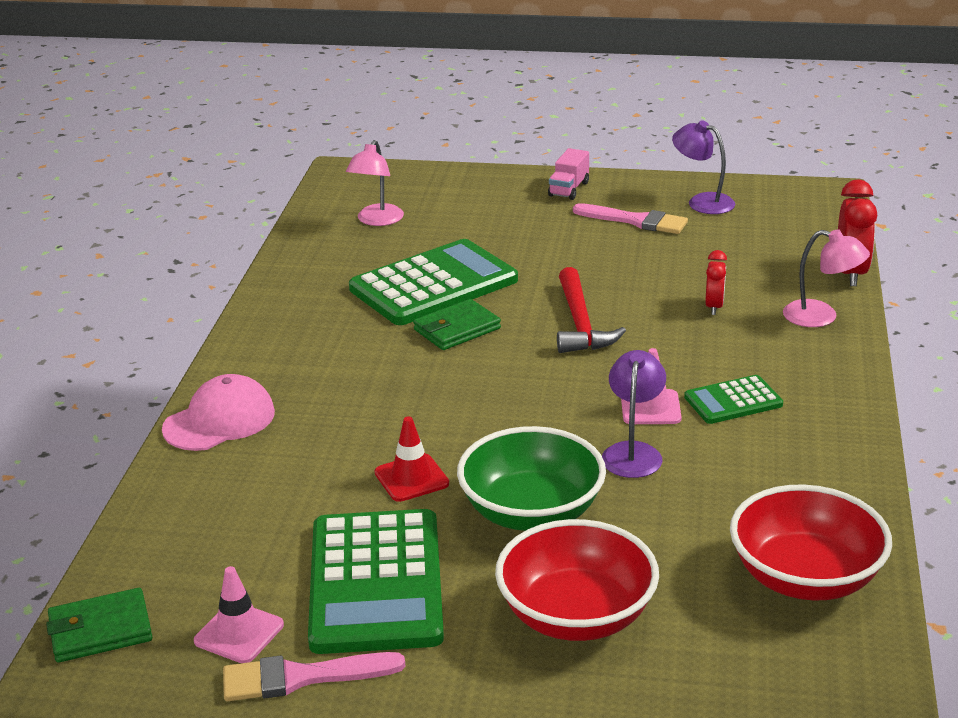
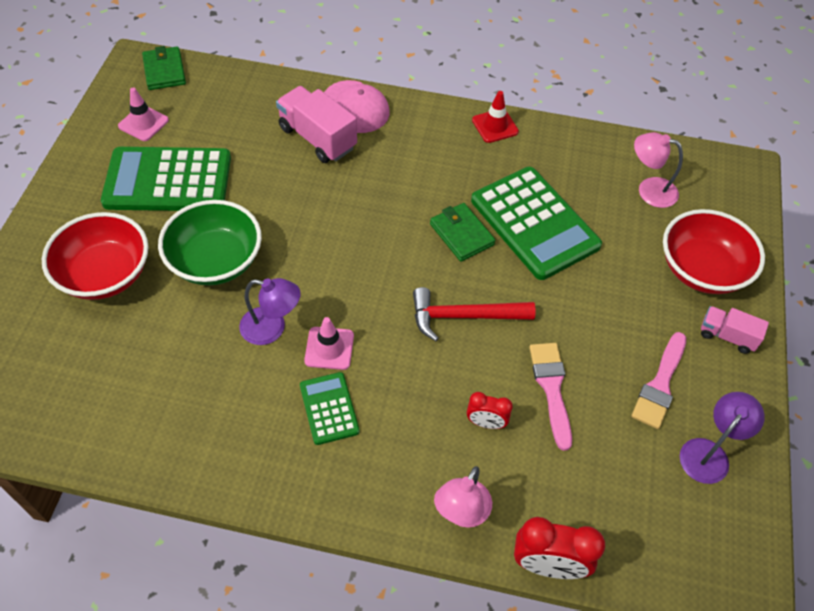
camera: 90 degrees right, 25 degrees up
pink brush [223,652,405,701] -> pink brush moved to [529,343,572,451]
red traffic cone [375,416,449,502] -> red traffic cone moved to [472,91,519,143]
red bowl [730,484,892,600] -> red bowl moved to [663,209,765,294]
none -> pink truck [276,86,357,163]

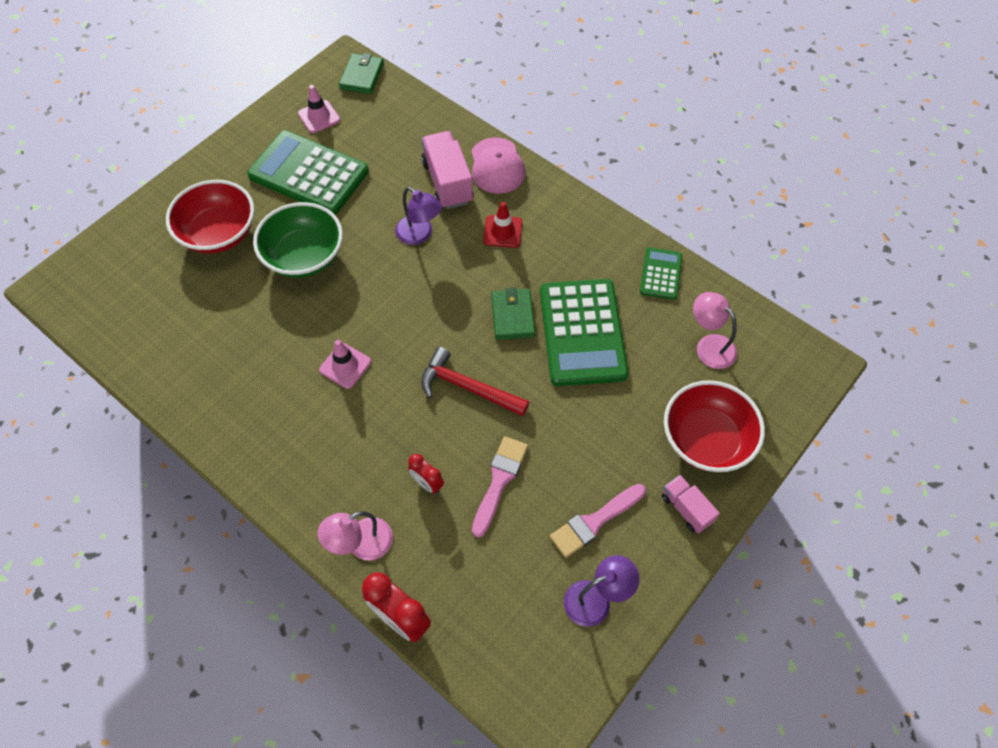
camera: 30 degrees right, 5 degrees up
purple lamp [239,278,301,345] -> purple lamp moved to [395,187,442,245]
green calculator [300,372,359,445] -> green calculator moved to [640,247,682,300]
red traffic cone [472,91,519,143] -> red traffic cone moved to [483,202,522,248]

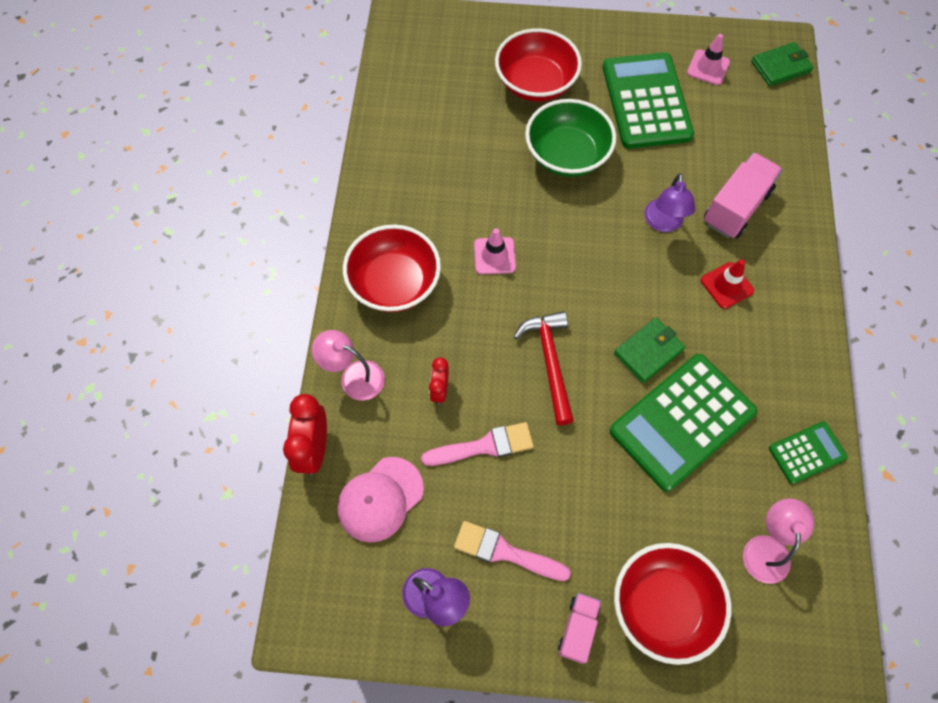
camera: 55 degrees right, 5 degrees up
pink cap [471,137,525,194] -> pink cap moved to [337,457,424,543]
none -> red bowl [343,225,441,312]

